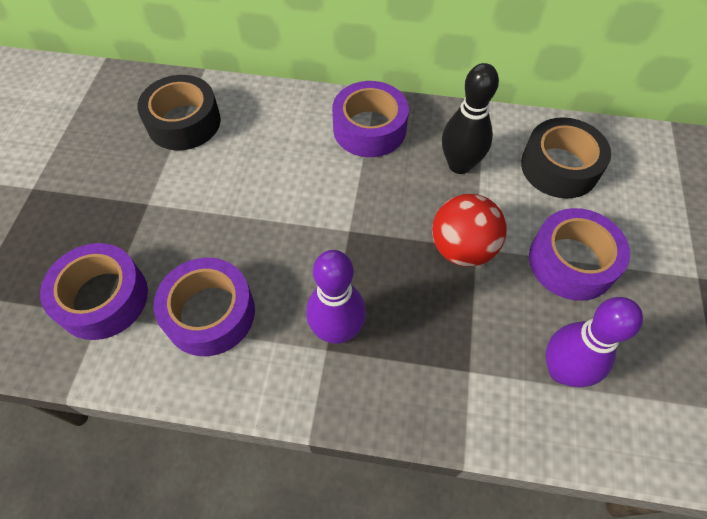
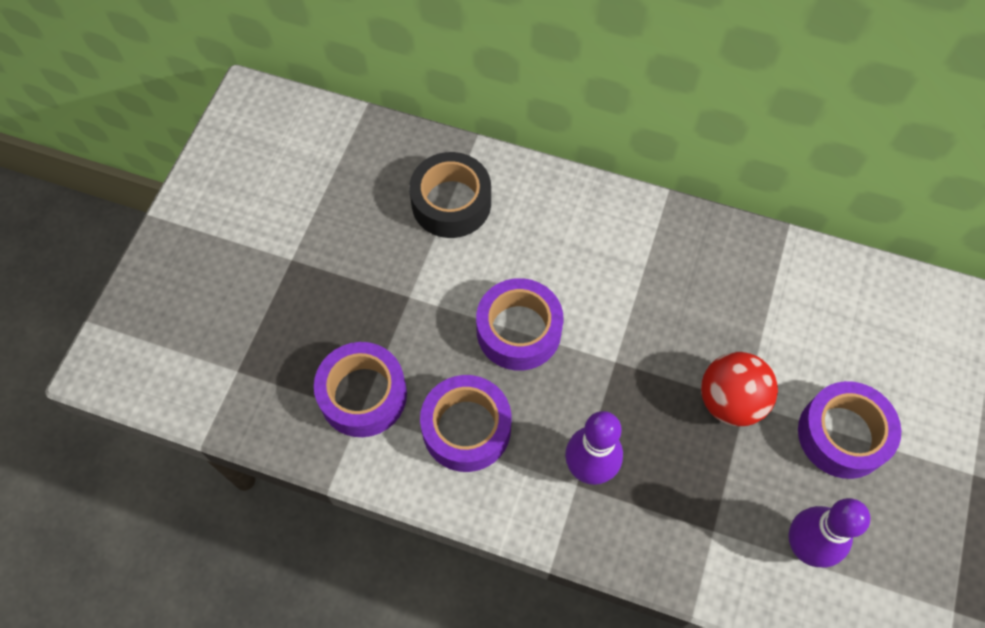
camera: 10 degrees right, 5 degrees up
purple tape [332,81,409,157] -> purple tape moved to [476,278,564,371]
black bowling pin [442,63,499,174] -> none
black tape [521,117,611,199] -> none

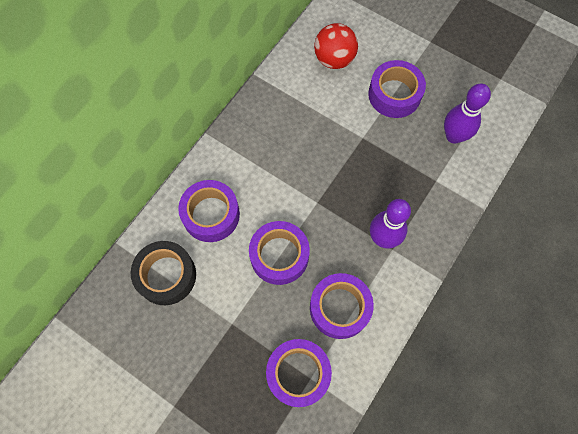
camera: 75 degrees left, 5 degrees up
red ball [701,352,778,426] -> red ball moved to [314,23,358,69]
none -> purple tape [178,180,240,242]

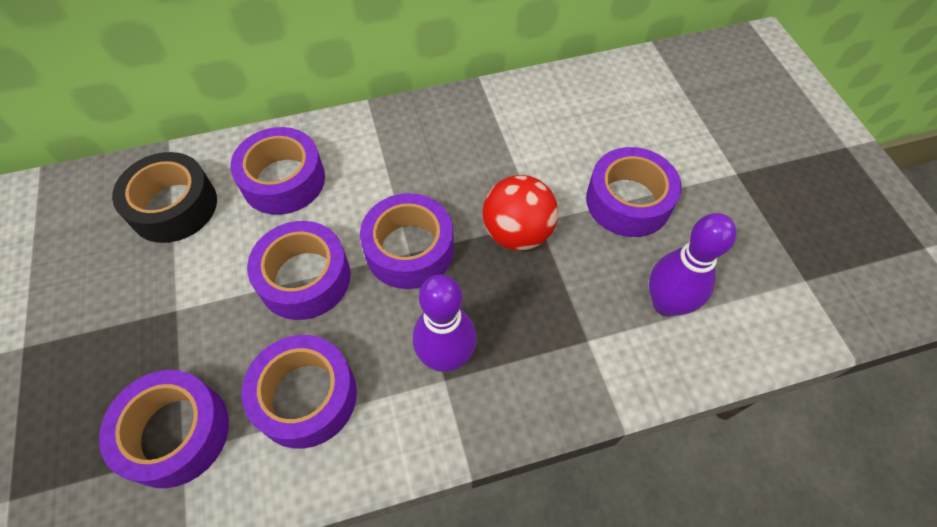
camera: 40 degrees right, 10 degrees down
red ball [314,23,358,69] -> red ball moved to [483,175,558,251]
none -> purple tape [360,193,454,289]

